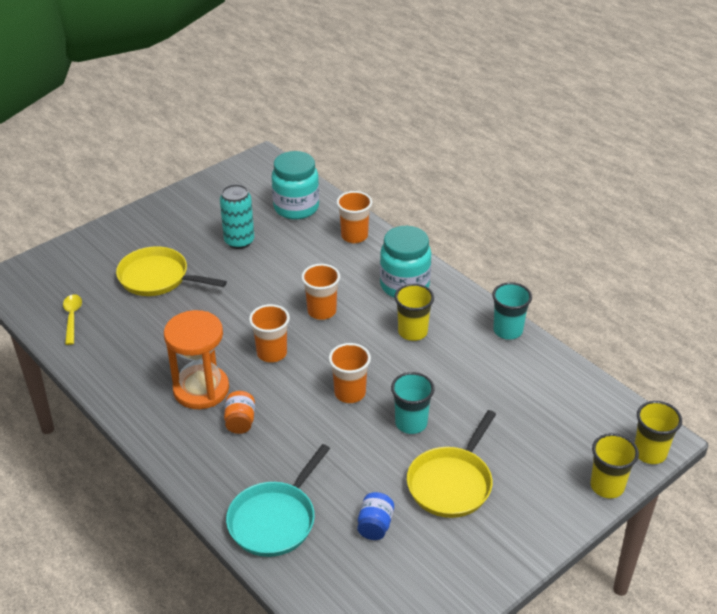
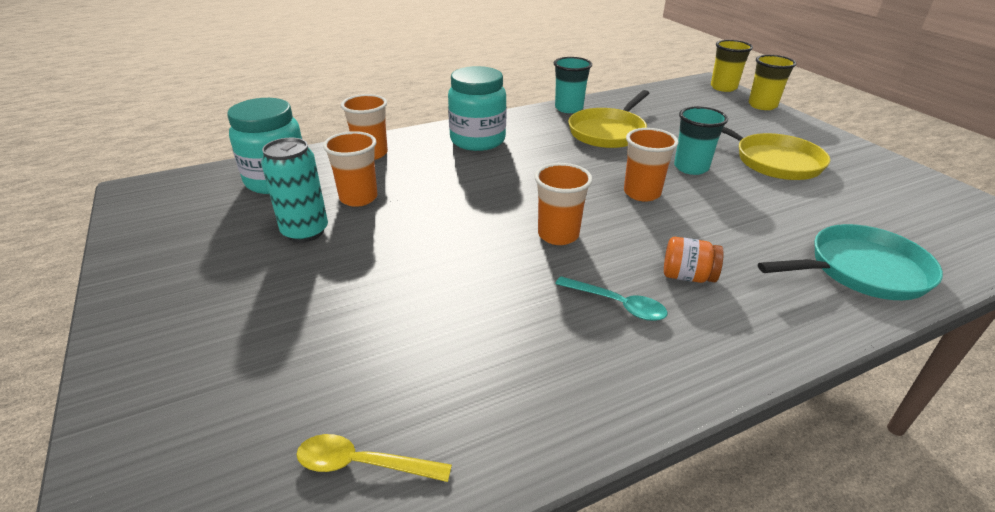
camera: 75 degrees left, 5 degrees down
yellow pan [116,246,227,296] -> yellow pan moved to [568,90,649,148]
orange hourglass [164,310,229,409] -> turquoise spoon [555,276,668,321]
turquoise pan [226,444,330,557] -> turquoise pan turned 60 degrees counterclockwise [758,224,943,300]
orange cup [301,264,340,320] -> orange cup moved to [323,131,378,207]
blue jar [357,492,394,540] -> none
yellow cup [394,284,434,341] -> none

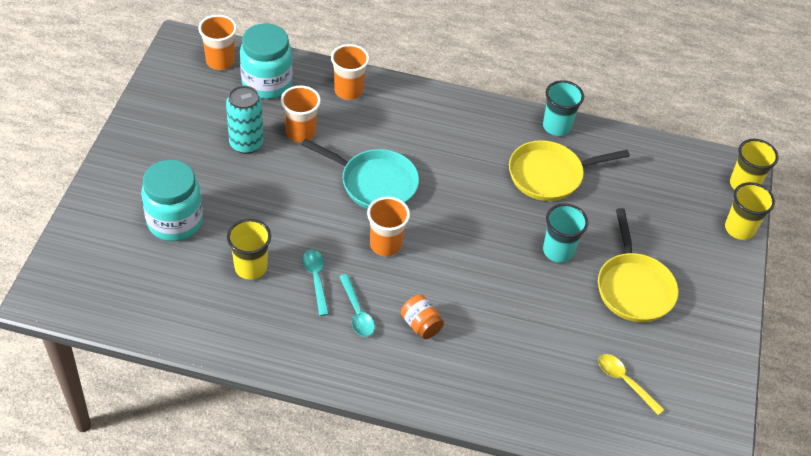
camera: 35 degrees right, 15 degrees up
yellow spoon [296,434,452,482] -> yellow spoon moved to [598,354,665,415]
turquoise jar [448,66,507,151] -> turquoise jar moved to [141,159,203,241]
orange cup [624,128,679,202] -> orange cup moved to [198,15,237,70]
turquoise pan [758,224,943,300] -> turquoise pan moved to [301,139,419,209]
none -> yellow cup [227,219,271,280]
none -> turquoise spoon [303,250,329,316]

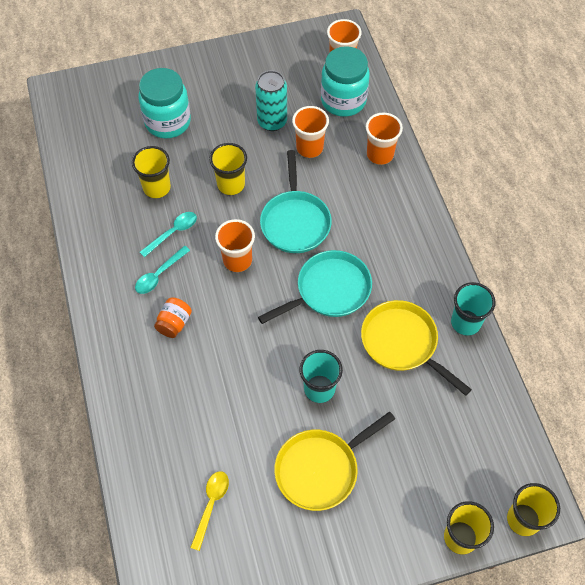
camera: 65 degrees right, 10 degrees up
none -> yellow cup [209,143,247,195]
none -> turquoise pan [258,250,372,324]

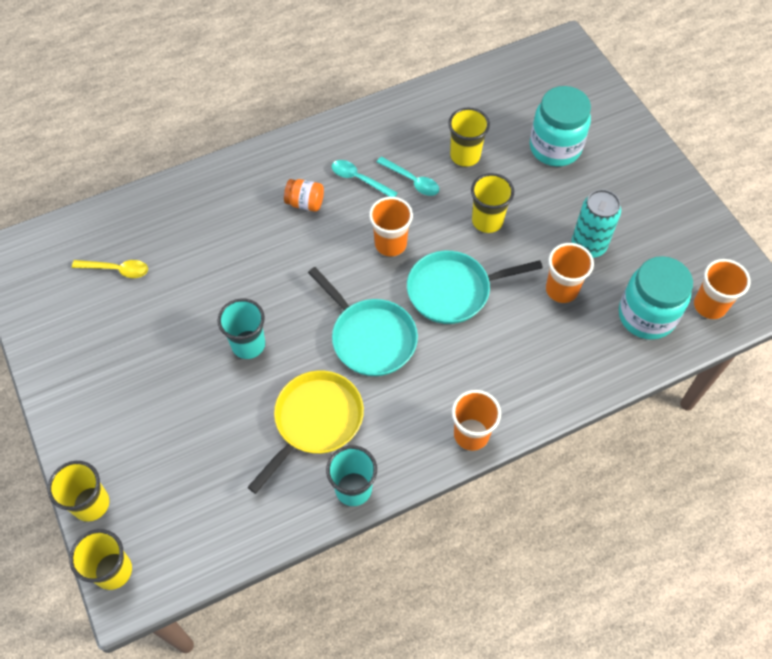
camera: 80 degrees right, 0 degrees up
yellow pan [274,411,395,511] -> none
orange cup [366,113,403,165] -> orange cup moved to [452,390,501,451]

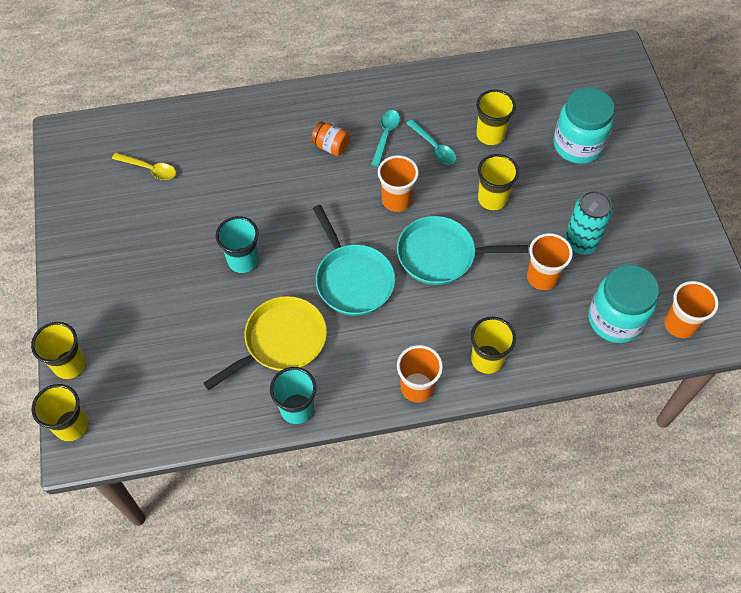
camera: 15 degrees right, 0 degrees up
turquoise spoon [332,160,398,197] -> turquoise spoon turned 60 degrees clockwise [371,110,400,167]
none -> yellow cup [471,317,516,374]

